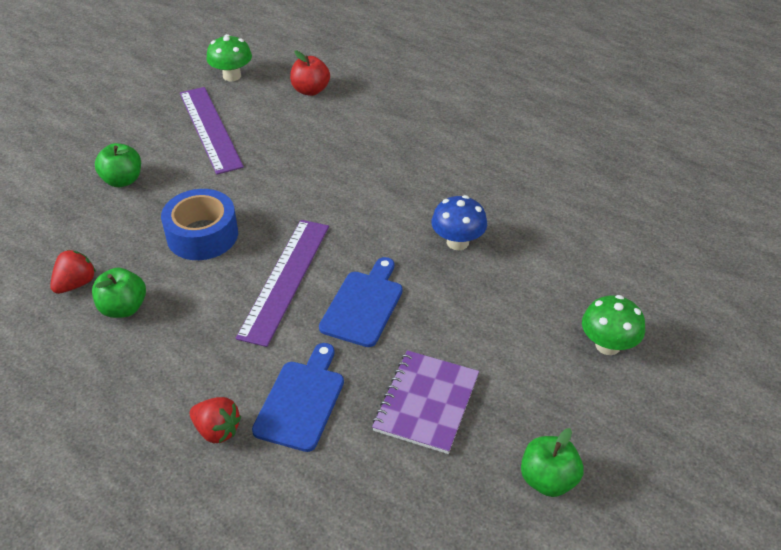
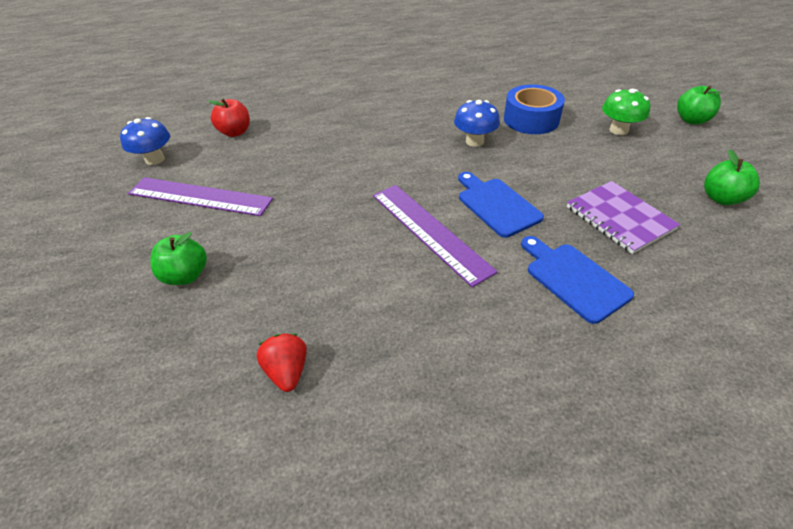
camera: 50 degrees left, 0 degrees up
green apple [92,267,146,318] -> green apple moved to [677,85,722,124]
blue tape [161,189,238,260] -> blue tape moved to [504,84,565,134]
red strawberry [190,397,241,444] -> none
green mushroom [206,34,252,81] -> blue mushroom [120,117,170,165]

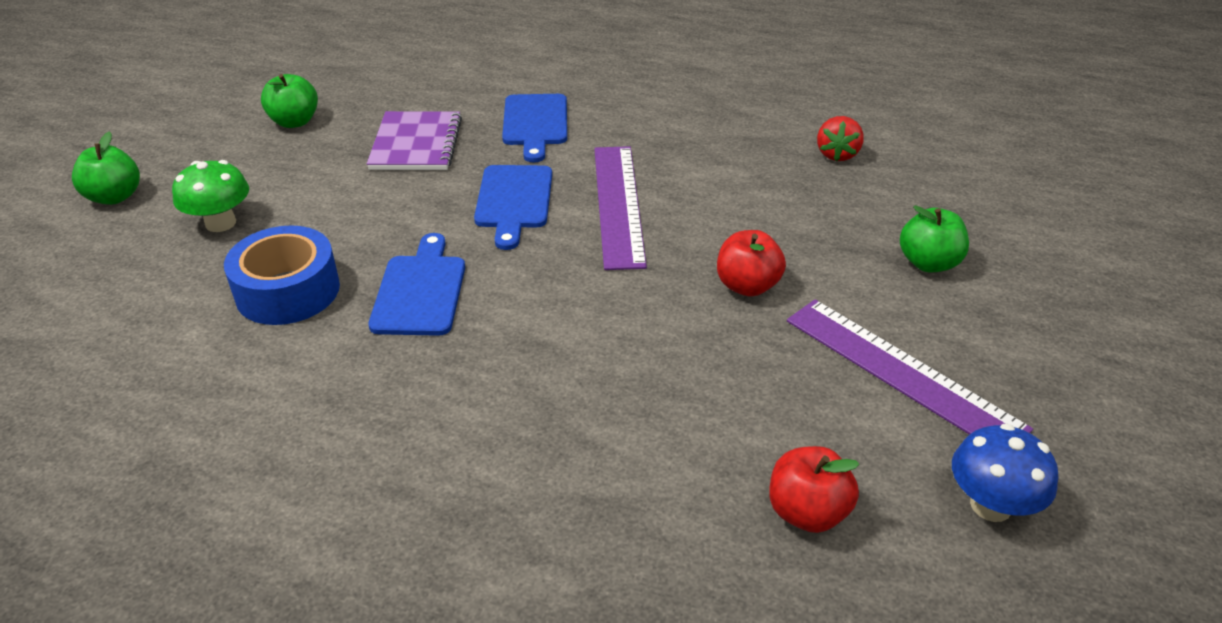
camera: 150 degrees left, 5 degrees down
blue mushroom [454,100,500,147] -> blue cutting board [368,233,465,336]
none -> red apple [717,230,786,297]

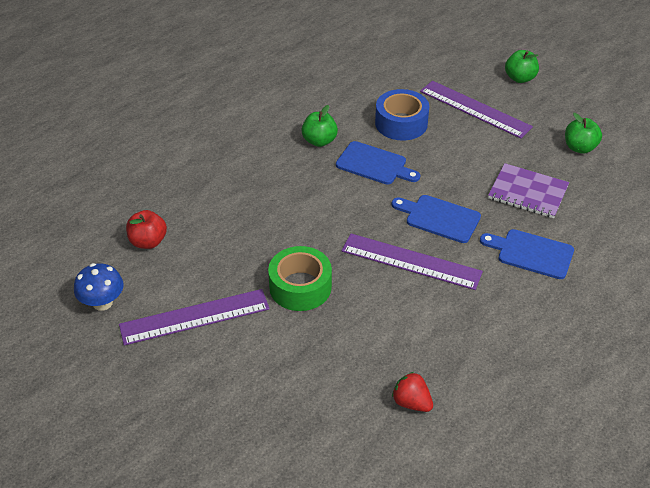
camera: 115 degrees right, 5 degrees up
green mushroom [172,160,249,232] -> purple ruler [420,81,533,139]
red apple [717,230,786,297] -> green tape [268,246,332,311]
green apple [900,205,969,272] -> green apple moved to [302,105,338,147]

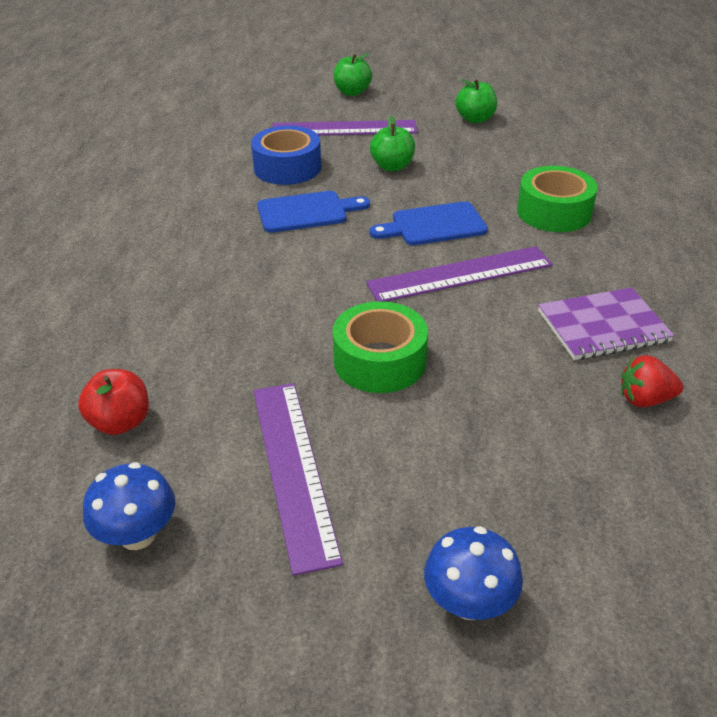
camera: 40 degrees left, 5 degrees down
purple ruler [119,289,270,346] -> purple ruler turned 45 degrees counterclockwise [253,383,343,576]
green apple [302,105,338,147] -> green apple moved to [370,116,415,171]
blue cutting board [480,229,574,279] -> green tape [517,166,598,232]
purple notebook [488,163,569,218] -> purple notebook moved to [538,287,674,360]
none -> blue mushroom [424,526,523,620]

